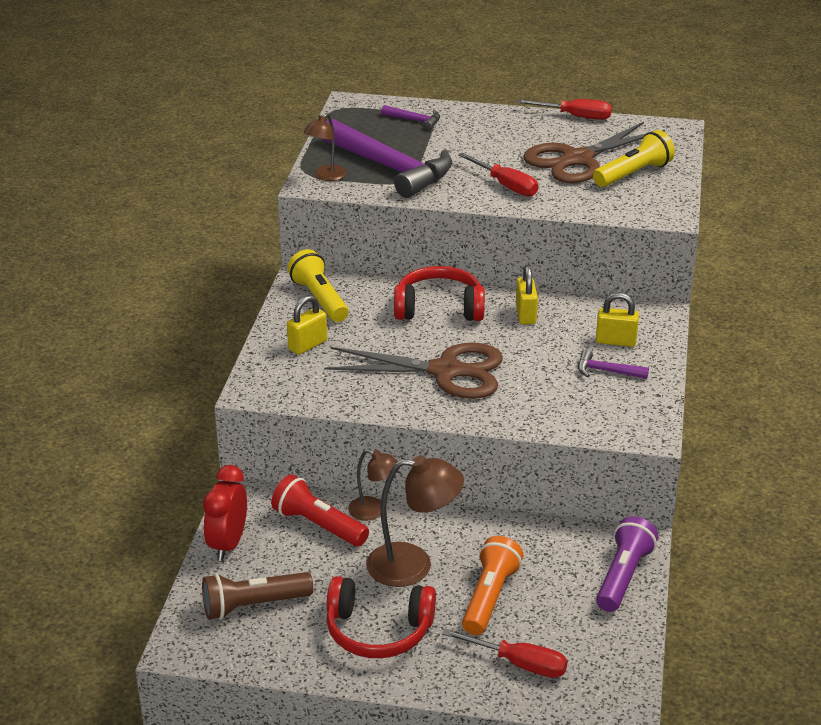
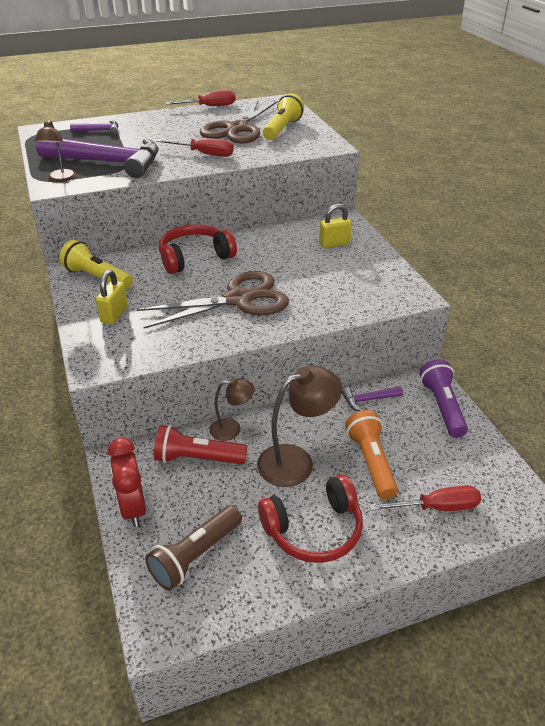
camera: 30 degrees left, 5 degrees up
yellow padlock [516,265,538,325] -> none
purple hammer [578,349,649,379] -> purple hammer moved to [342,386,403,411]

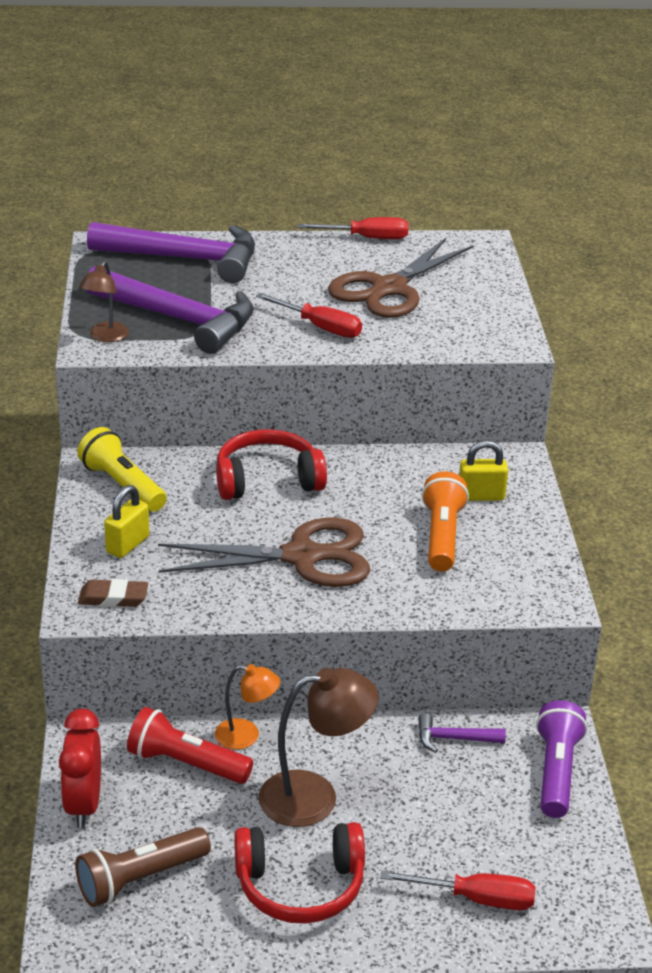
camera: 15 degrees right, 5 degrees down
purple hammer [70,120,118,134] -> purple hammer [87,222,255,283], size x2.36
brown lamp [209,378,255,441] -> orange lamp [215,664,280,750]
yellow flashlight [263,93,304,140] -> none
orange flashlight [345,410,398,500] -> orange flashlight moved to [421,471,469,572]
none -> brown eraser [78,579,148,607]

